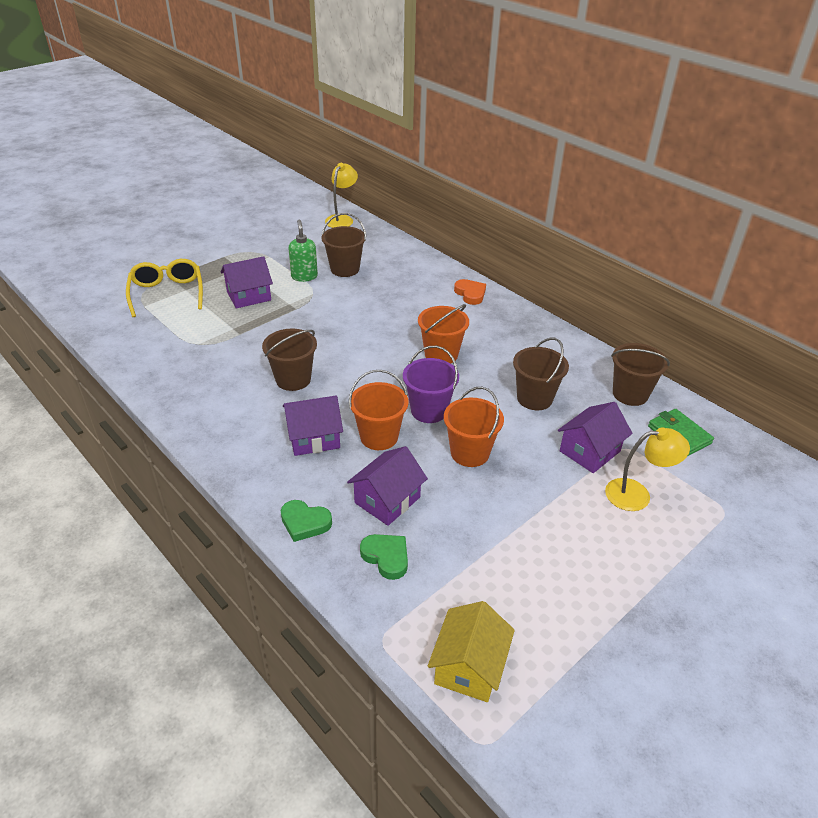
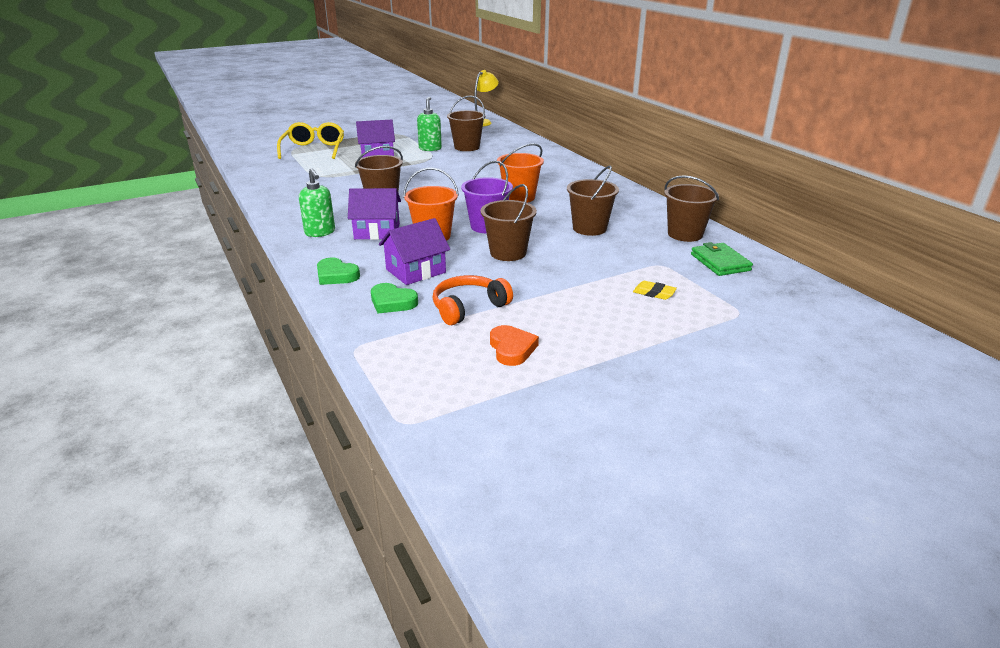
camera: 15 degrees right, 10 degrees down
green heart [360,534,408,580] -> green heart turned 150 degrees clockwise [371,283,418,313]
yellow house [428,601,515,702] -> none
orange bucket [444,387,504,467] -> brown bucket [480,184,537,261]
orange heart [454,279,486,305] -> orange heart moved to [490,325,539,366]
purple house [558,402,633,473] -> none
yellow lamp [605,427,690,511] -> yellow eraser [633,281,677,300]
none -> green soap dispenser [299,168,335,237]
none -> orange headphones [433,275,513,325]

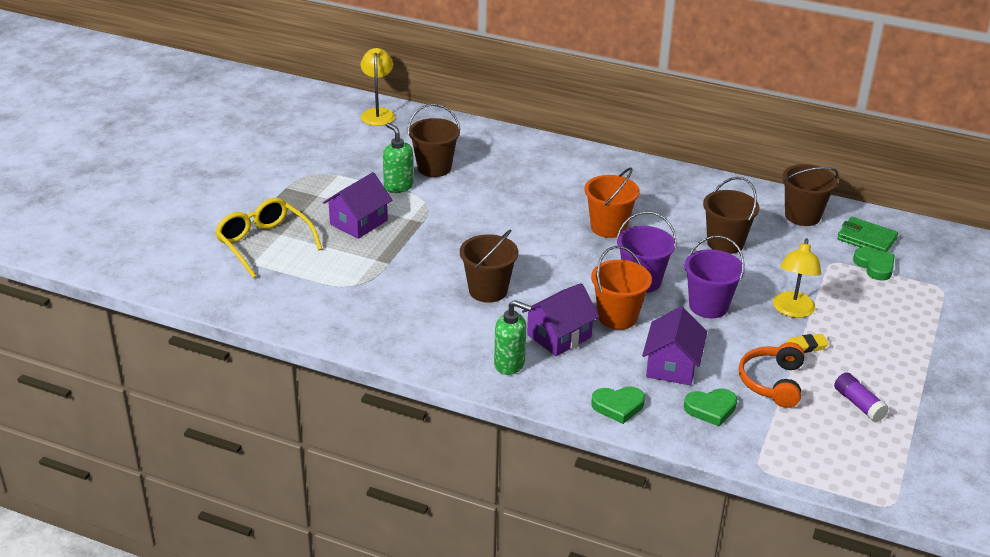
camera: 40 degrees left, 5 degrees up
brown bucket [480,184,537,261] -> purple bucket [684,236,745,318]
orange heart [490,325,539,366] -> purple glue stick [834,372,889,422]
yellow eraser [633,281,677,300] -> yellow eraser moved to [785,334,829,353]
none -> yellow lamp [773,238,822,318]
none -> green heart [853,247,895,281]

